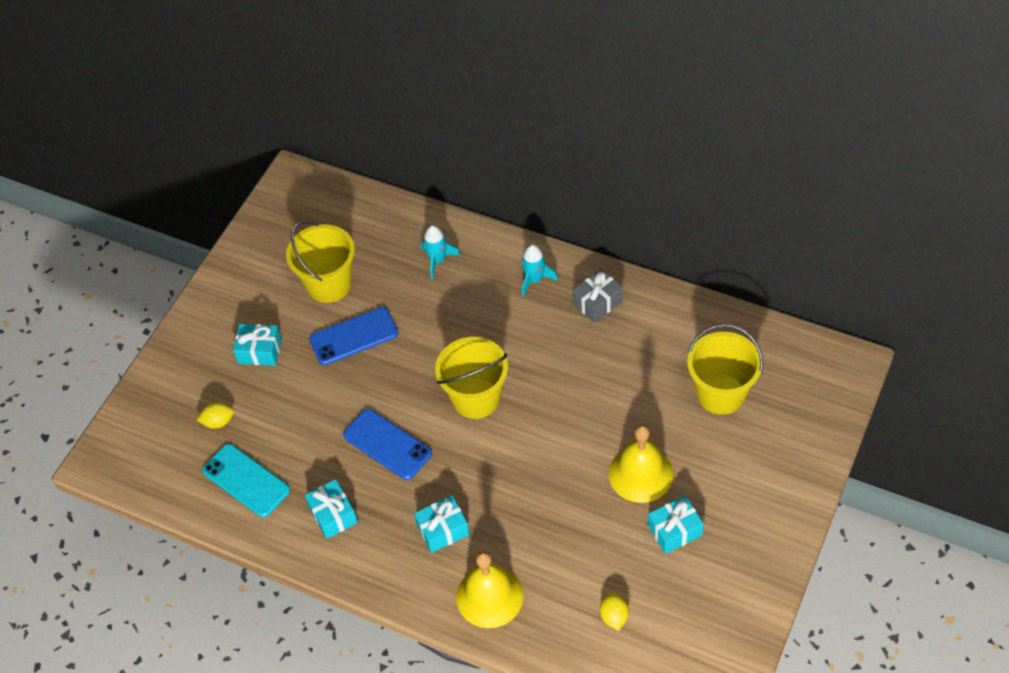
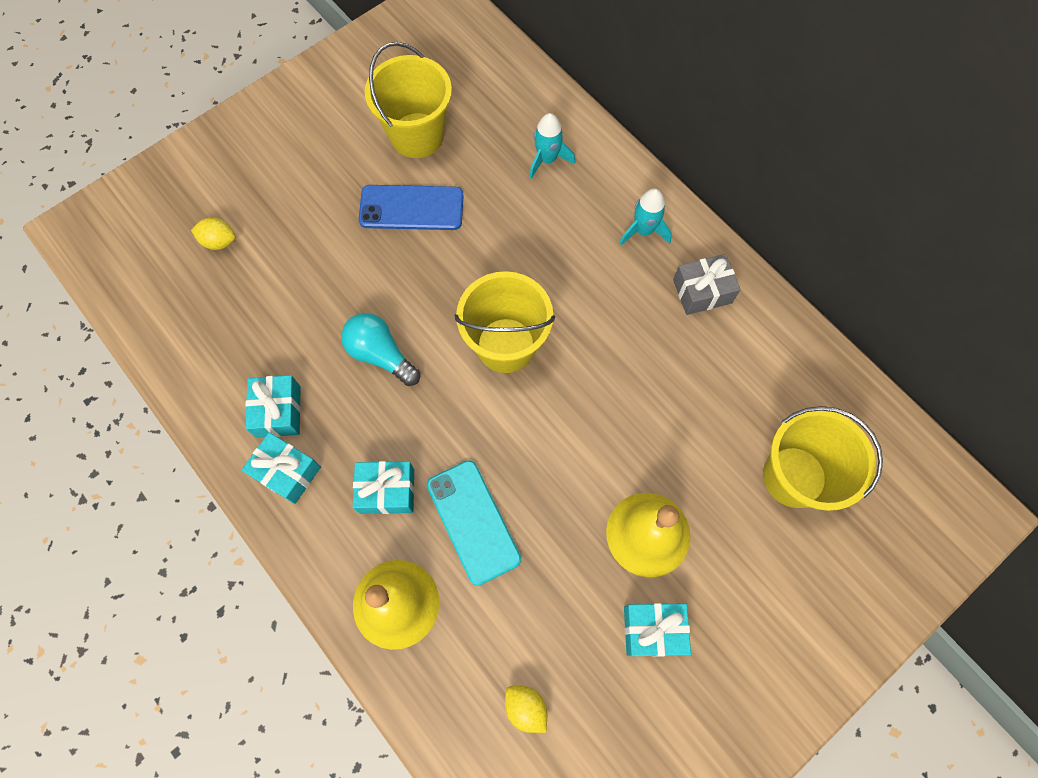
camera: 20 degrees right, 15 degrees up
turquoise phone [202,444,290,517] -> turquoise phone moved to [427,460,521,586]
turquoise gift [233,324,282,366] -> turquoise gift moved to [242,432,321,504]
blue phone [343,409,432,480] -> turquoise light bulb [341,313,420,386]
yellow lemon [600,592,629,631] -> yellow lemon turned 60 degrees counterclockwise [505,686,547,733]

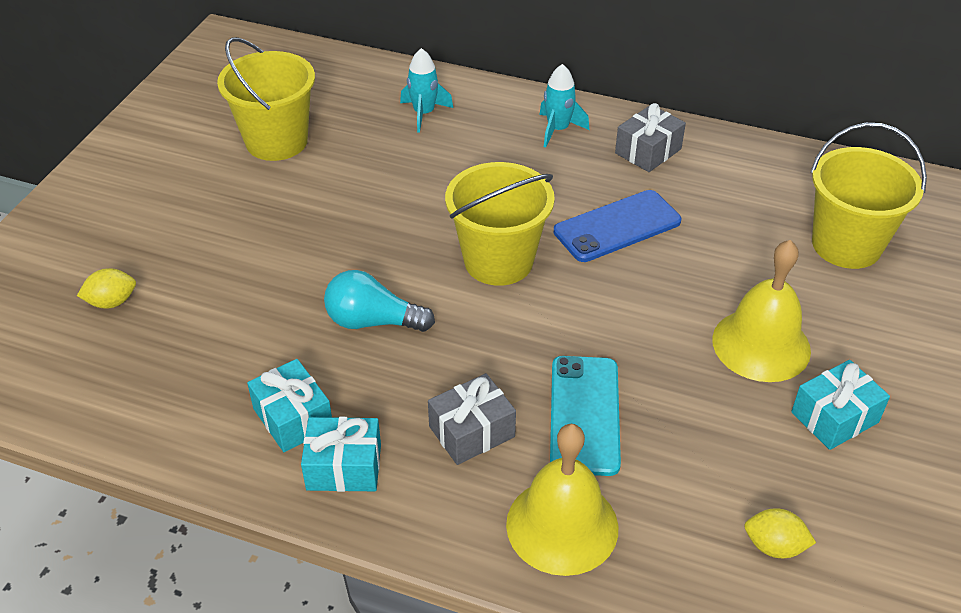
camera: 30 degrees left, 25 degrees down
turquoise gift [353,461,414,514] -> grey gift [428,373,516,465]
blue phone [359,185,464,230] -> blue phone moved to [554,190,681,262]
turquoise phone [427,460,521,586] -> turquoise phone turned 60 degrees clockwise [550,356,621,476]

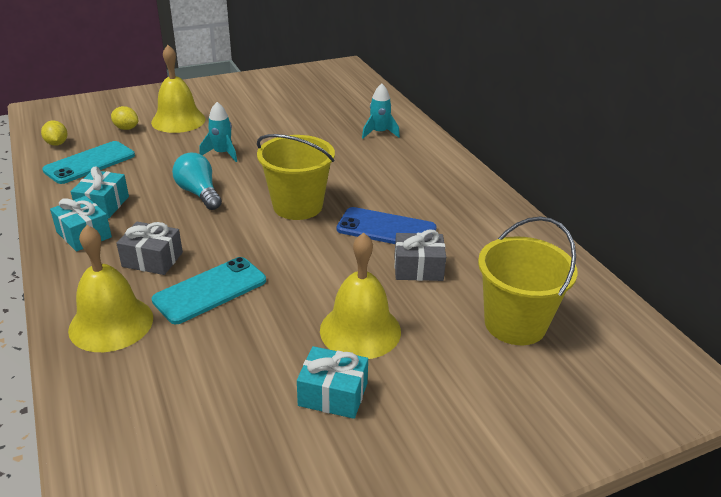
camera: 45 degrees right, 10 degrees down
yellow bucket [217,37,315,161] -> none
turquoise rocket [539,64,589,148] -> turquoise rocket moved to [199,102,237,162]
grey gift [615,103,686,172] -> grey gift moved to [394,230,446,281]
yellow lemon [745,508,816,558] -> yellow lemon moved to [41,121,68,146]
none -> turquoise phone [42,141,135,184]
none -> yellow bell [151,45,206,133]

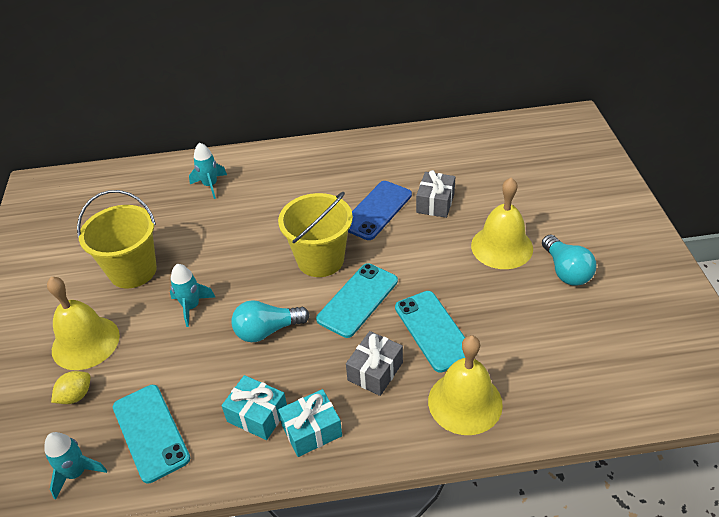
camera: 70 degrees left, 10 degrees up
yellow lemon [41,121,68,146] -> turquoise rocket [44,432,107,500]
turquoise gift [297,346,368,419] -> turquoise light bulb [542,235,596,286]
yellow bucket [478,217,578,345] -> yellow bucket moved to [77,190,157,289]
none -> turquoise phone [316,263,398,338]

